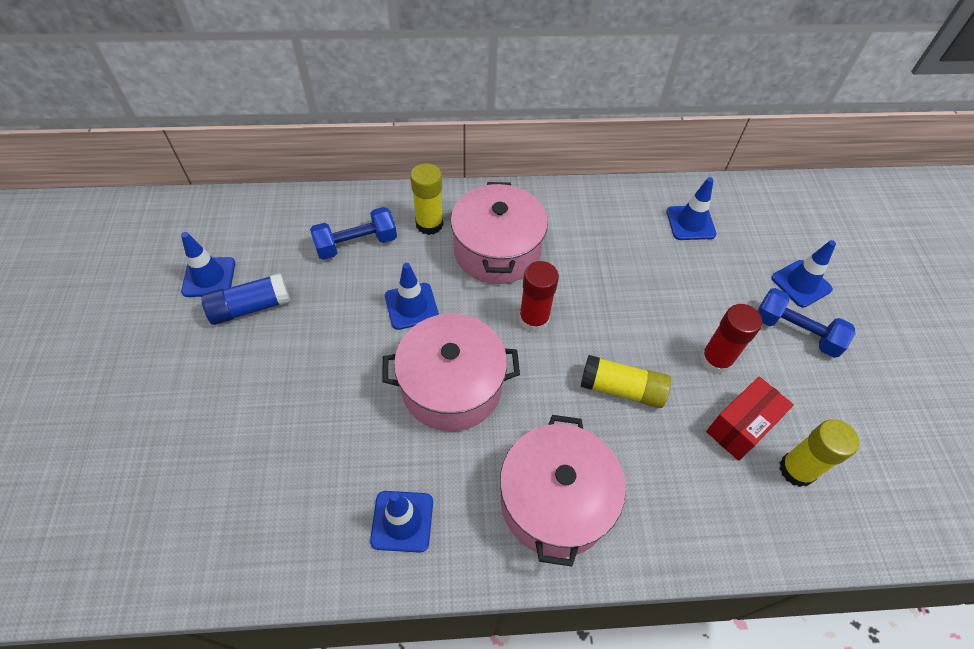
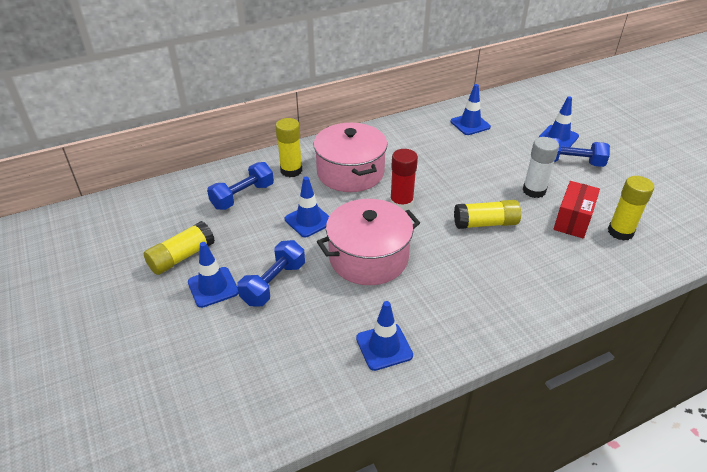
camera: 20 degrees left, 15 degrees down
blue traffic cone [181,232,235,297] -> blue traffic cone moved to [188,242,238,308]
blue glue stick [201,273,290,325] -> yellow glue stick [144,221,215,275]
pink pot [500,415,626,567] -> none
red glue stick [700,304,762,374] -> white glue stick [523,137,559,198]
none -> blue dumbbell [237,240,305,307]

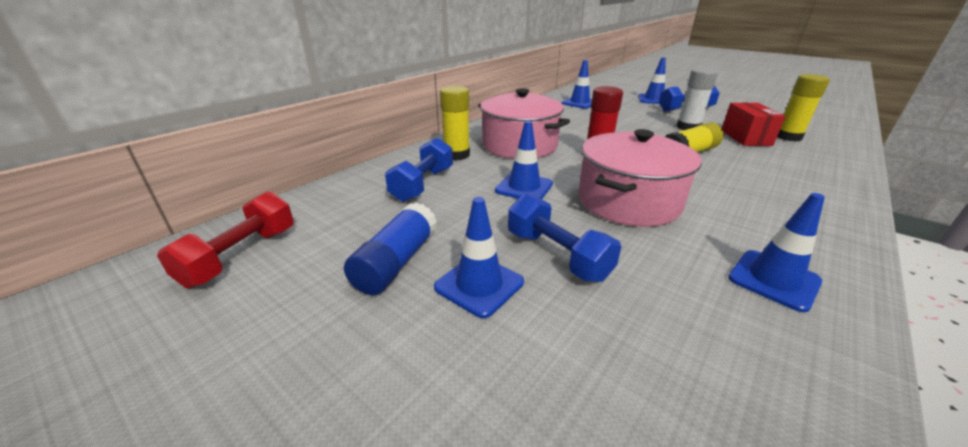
camera: 25 degrees left, 10 degrees down
yellow glue stick [144,221,215,275] -> blue glue stick [344,202,437,295]
blue dumbbell [237,240,305,307] -> blue dumbbell turned 45 degrees counterclockwise [508,194,622,282]
none -> red dumbbell [157,191,294,288]

